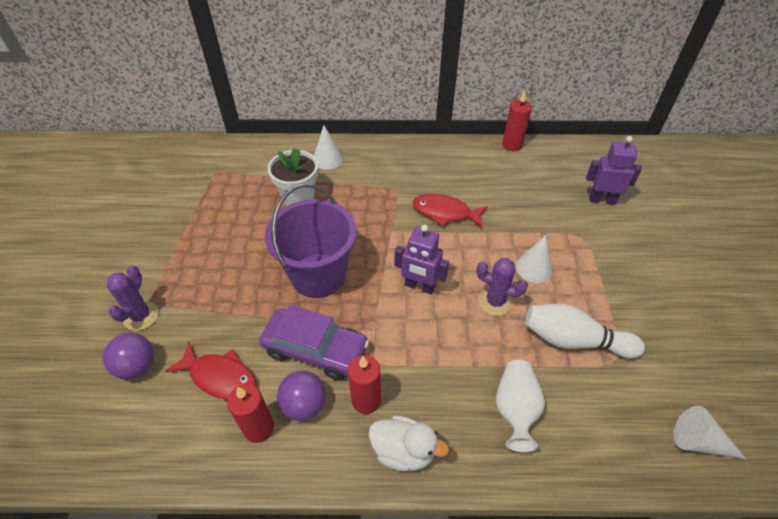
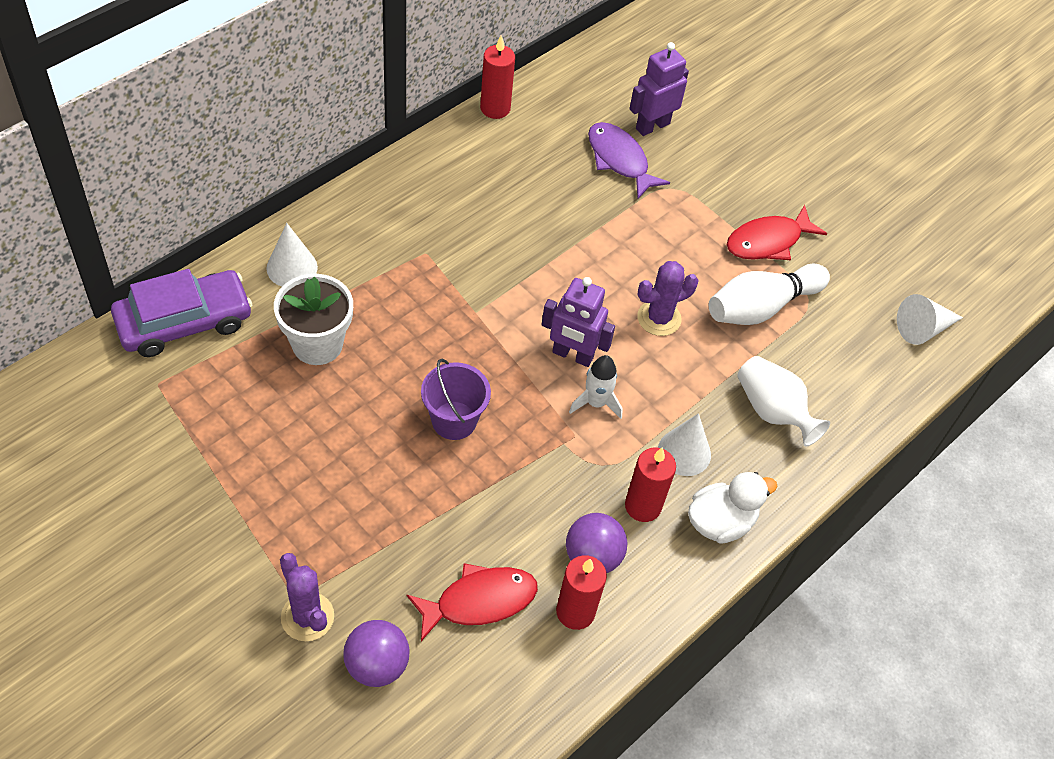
camera: 50 degrees left, 5 degrees up
purple car [259,304,369,380] -> purple car moved to [111,269,252,357]
purple bucket [265,184,357,298] -> purple bucket [421,359,491,440], size x0.56
purple robot [394,224,449,295] -> purple robot turned 45 degrees clockwise [541,277,615,367]
red fish [413,194,488,228] -> red fish moved to [727,205,827,260]
white cone [516,235,553,283] -> white cone moved to [658,413,711,476]
none -> white rocket [569,355,623,419]
none -> purple fish [588,122,670,199]

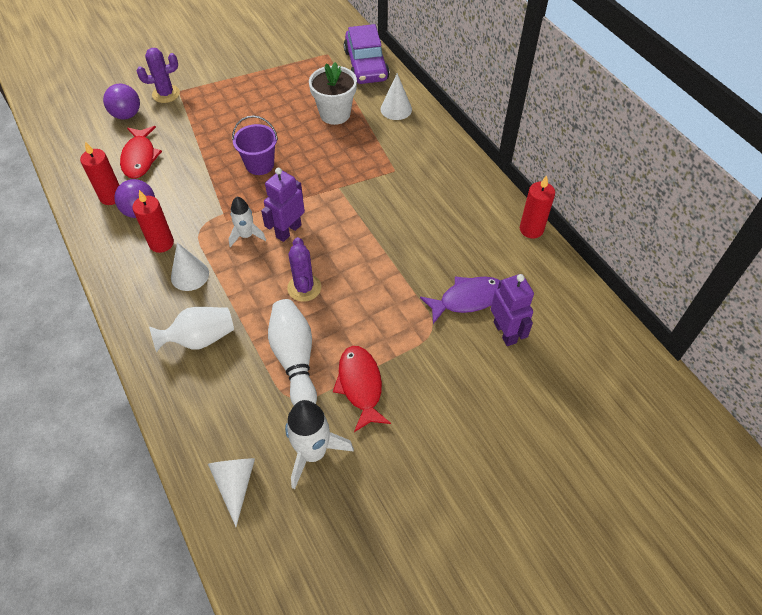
camera: 110 degrees right, 0 degrees up
white duck [688,472,777,544] -> none
none -> white rocket [285,400,354,489]

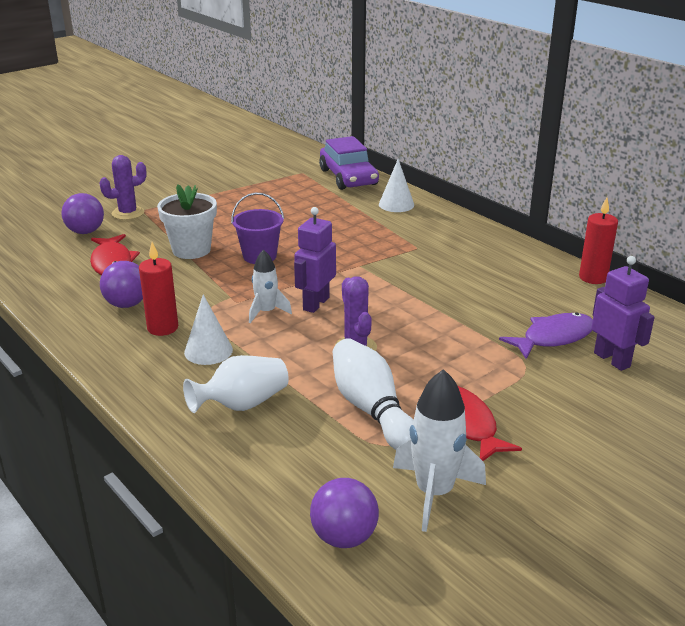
camera: 10 degrees left, 25 degrees down
red candle [80,142,119,205] -> none
white cone [208,458,255,527] -> purple ball [310,478,379,548]
white flower pot [309,62,357,125] -> white flower pot moved to [157,184,217,259]

